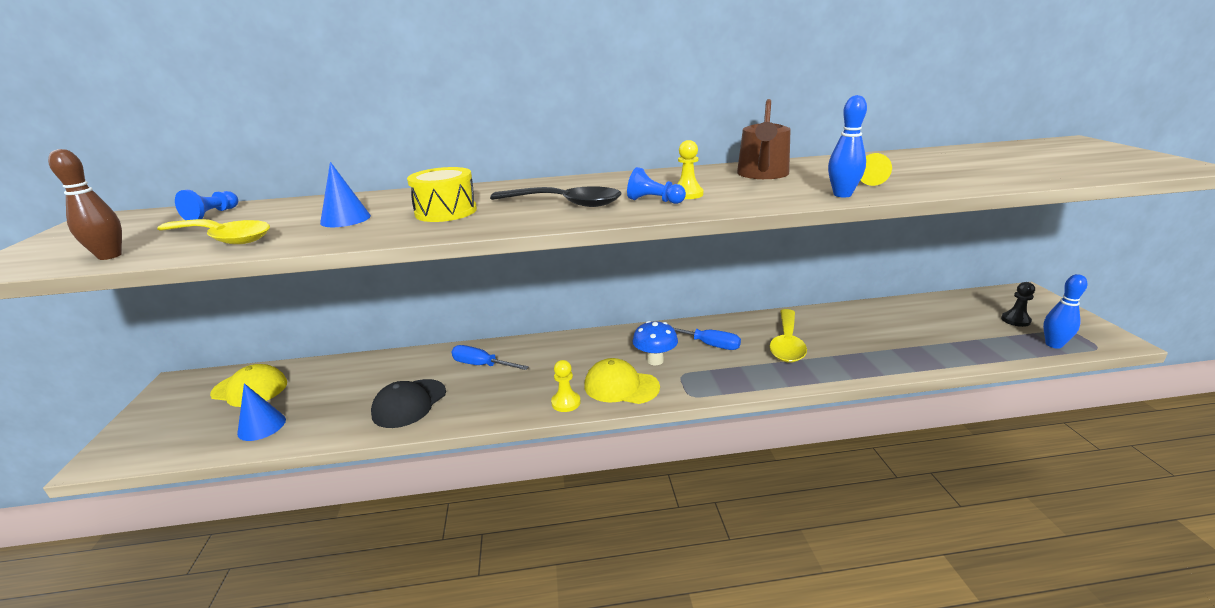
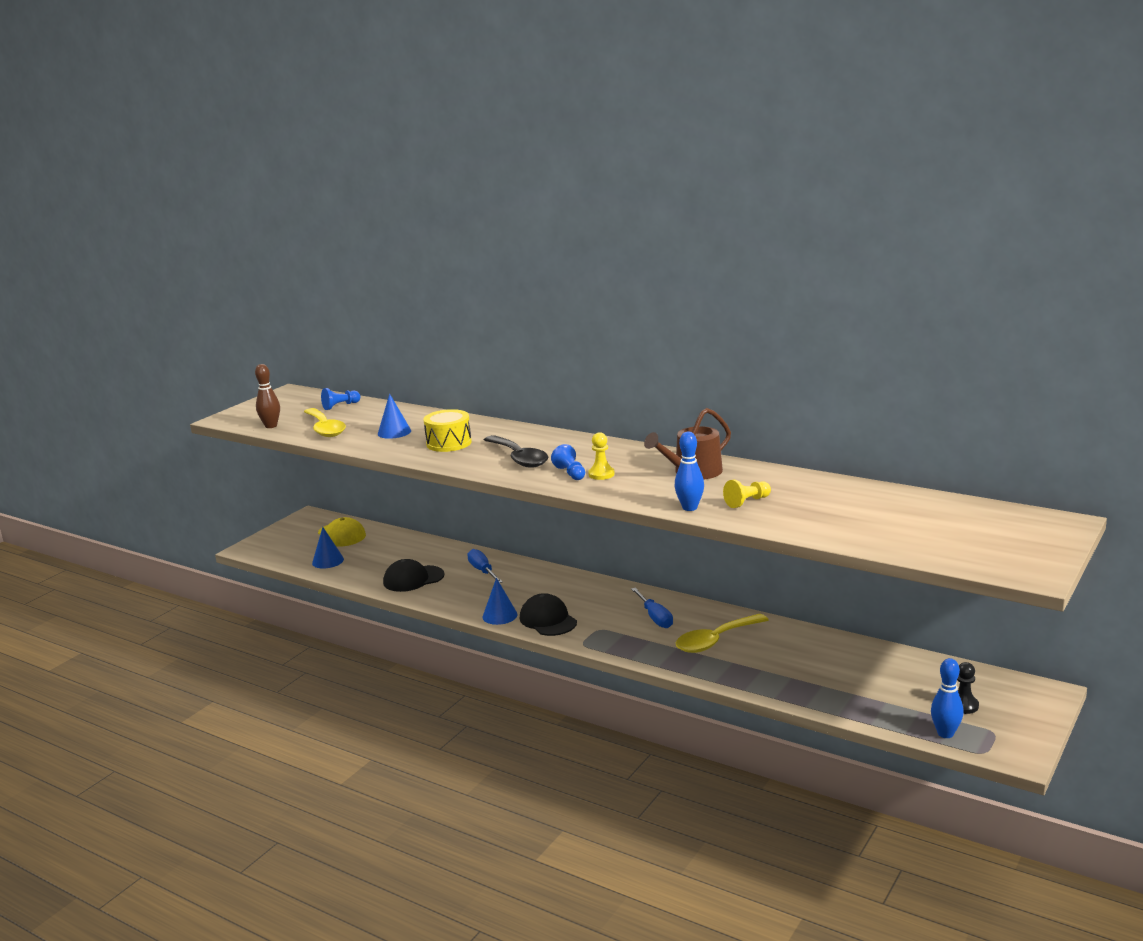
camera: 40 degrees right, 5 degrees down
yellow pawn [551,360,581,412] -> blue cone [482,578,518,625]
yellow cap [584,358,660,404] -> black cap [520,593,577,636]
blue mushroom [632,321,678,365] -> none

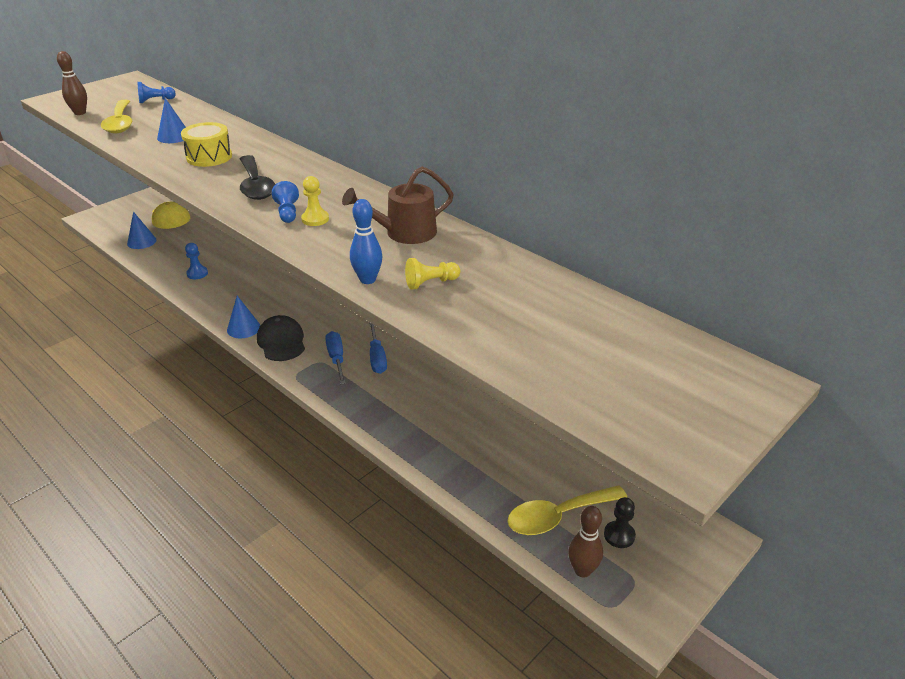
camera: 10 degrees right, 15 degrees up
black cap [383,559,445,592] -> blue pawn [185,243,208,279]
blue screwdriver [467,549,503,583] -> blue screwdriver moved to [325,331,346,384]
yellow spoon [676,614,768,653] -> yellow spoon moved to [507,485,628,535]
blue bowling pin [931,658,964,738] -> brown bowling pin [568,506,603,577]

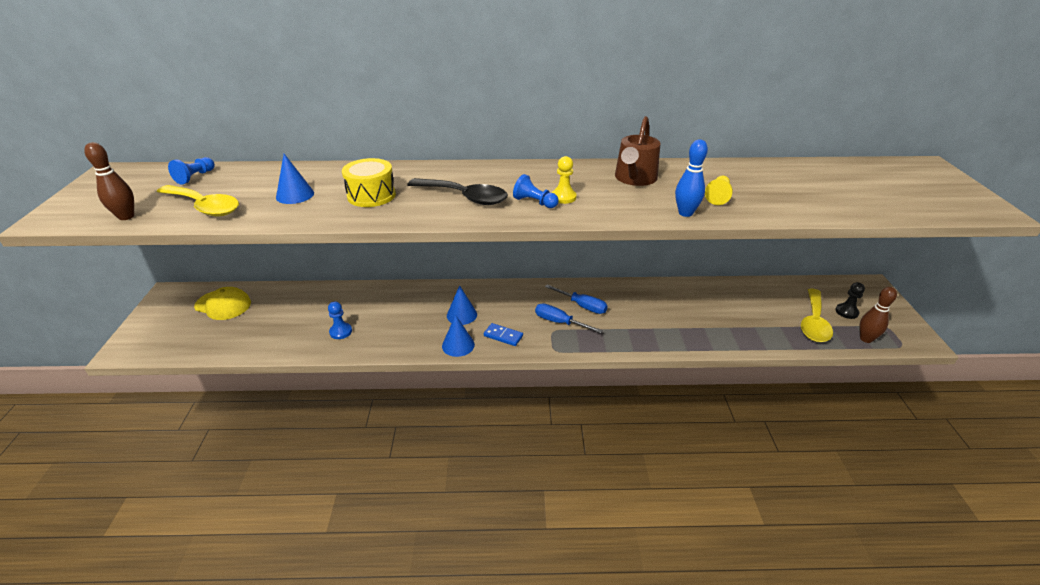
camera: 45 degrees left, 0 degrees up
blue cone [127,212,156,249] -> blue cone moved to [447,285,477,325]
black cap [257,315,305,361] -> blue domino [484,323,523,346]

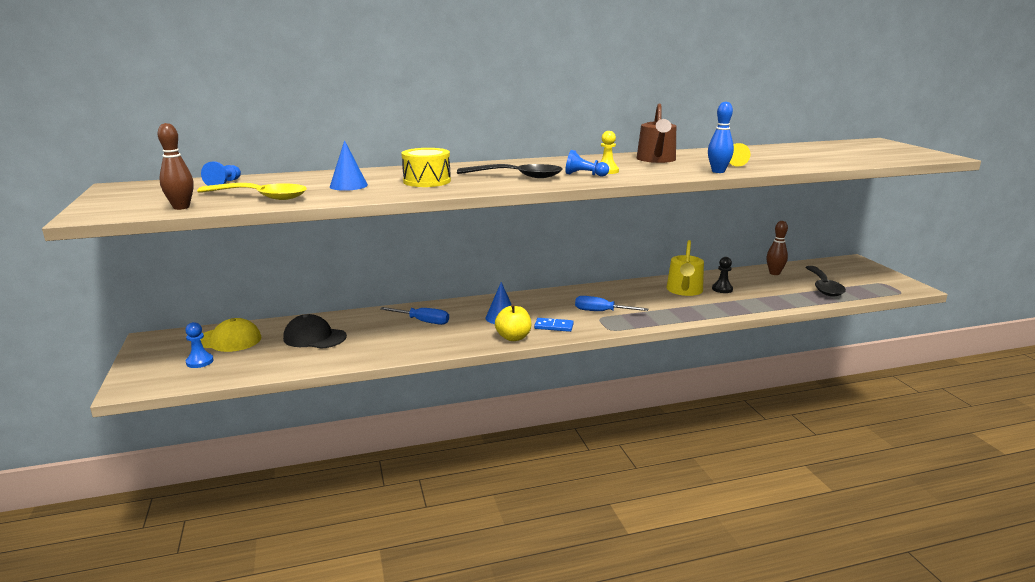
camera: 15 degrees left, 15 degrees down
blue pawn [328,301,352,339] -> blue pawn moved to [185,322,213,368]
blue cone [442,315,475,357] -> yellow apple [495,304,532,341]
blue screwdriver [545,284,608,314] -> blue screwdriver moved to [380,307,449,325]
yellow spoon [801,289,833,342] -> black spoon [805,266,846,297]
black pawn [835,282,865,319] -> black pawn moved to [712,257,733,293]
brown bowling pin [860,287,897,343] -> brown bowling pin moved to [767,221,788,275]
none -> black cap [283,314,347,349]
none -> yellow watering can [666,240,704,296]

